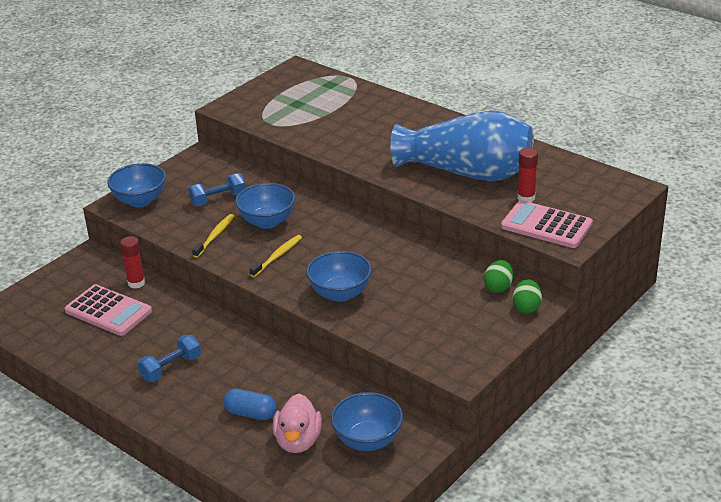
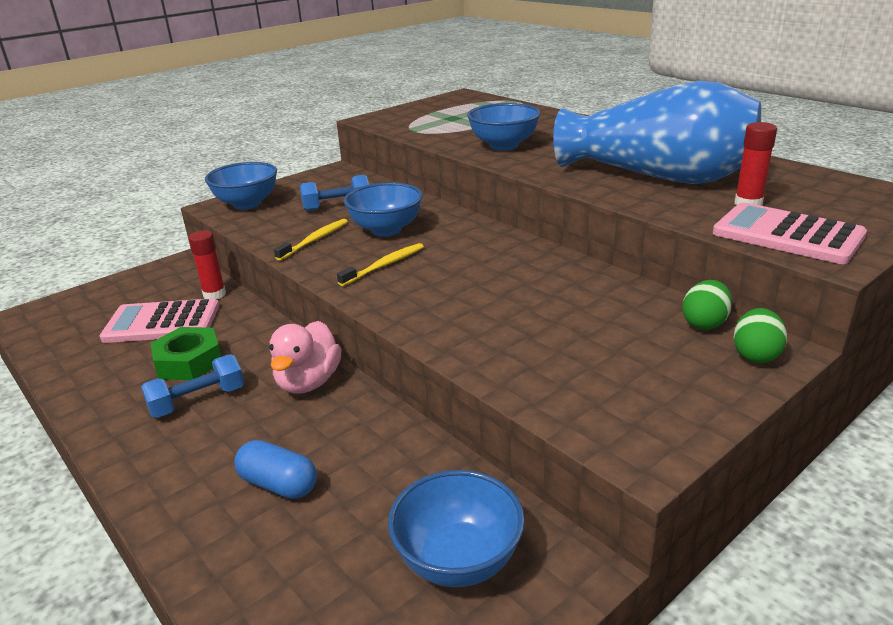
camera: 10 degrees right, 5 degrees down
pink calculator [64,284,152,336] -> pink calculator turned 135 degrees clockwise [100,298,219,343]
pink duck [273,394,322,453] -> pink duck moved to [269,321,342,394]
blue bowl [306,251,372,302] -> blue bowl moved to [467,103,541,151]
none -> green nut [151,327,221,380]

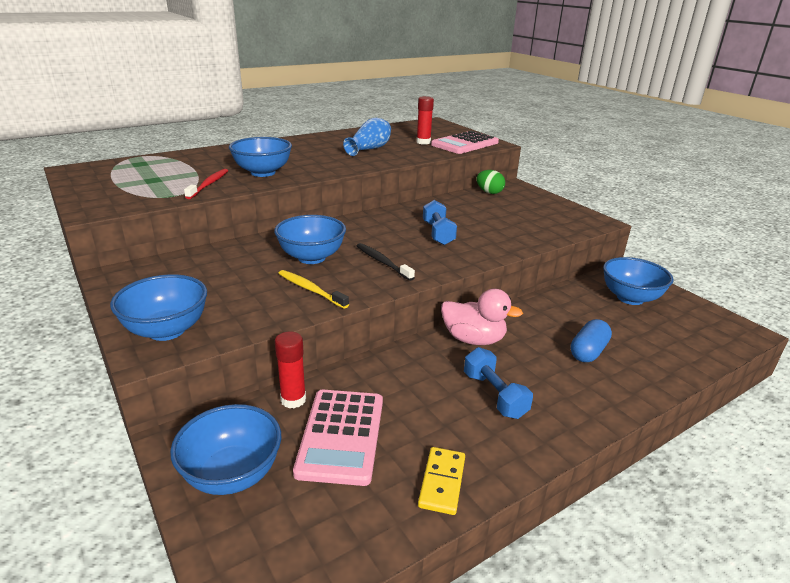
camera: 85 degrees left, 0 degrees up
green nut [151,327,221,380] -> none
blue dumbbell [300,175,369,211] -> blue dumbbell moved to [423,200,457,245]
yellow toothbrush [337,243,424,286] -> black toothbrush [357,243,415,281]
blue vase [553,81,761,184] -> blue vase [343,118,391,156], size x0.48
green egg [734,308,787,363] -> none
none -> blue bowl [170,404,281,495]
none -> red toothbrush [184,169,228,199]
none -> yellow domino [418,447,465,515]

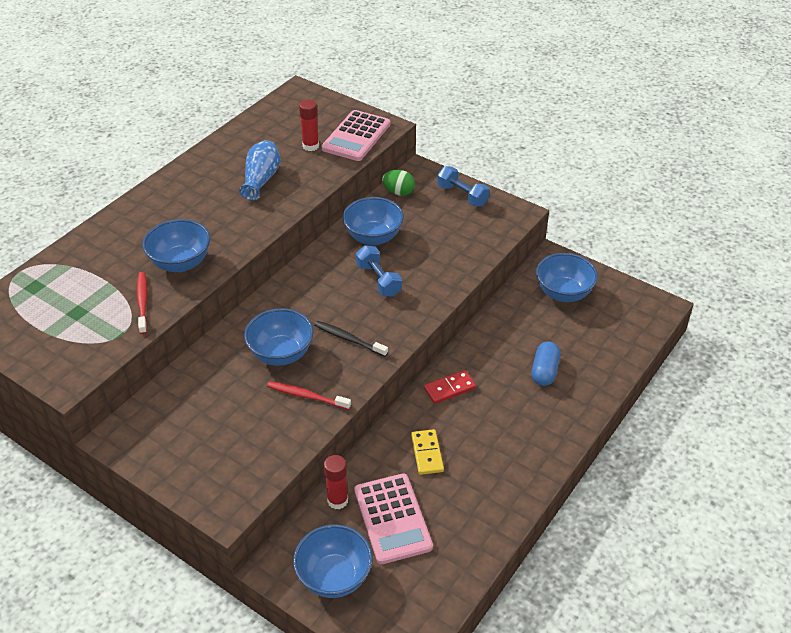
camera: 20 degrees left, 15 degrees up
blue bowl [110,274,207,341] -> blue bowl moved to [343,197,404,245]
yellow toothbrush [278,270,349,309] -> red toothbrush [267,381,351,410]
yellow domino [418,447,465,515] -> yellow domino moved to [411,429,444,475]
pink duck [441,289,523,345] -> red domino [424,370,476,404]
blue dumbbell [464,347,533,419] -> blue dumbbell moved to [437,166,490,206]

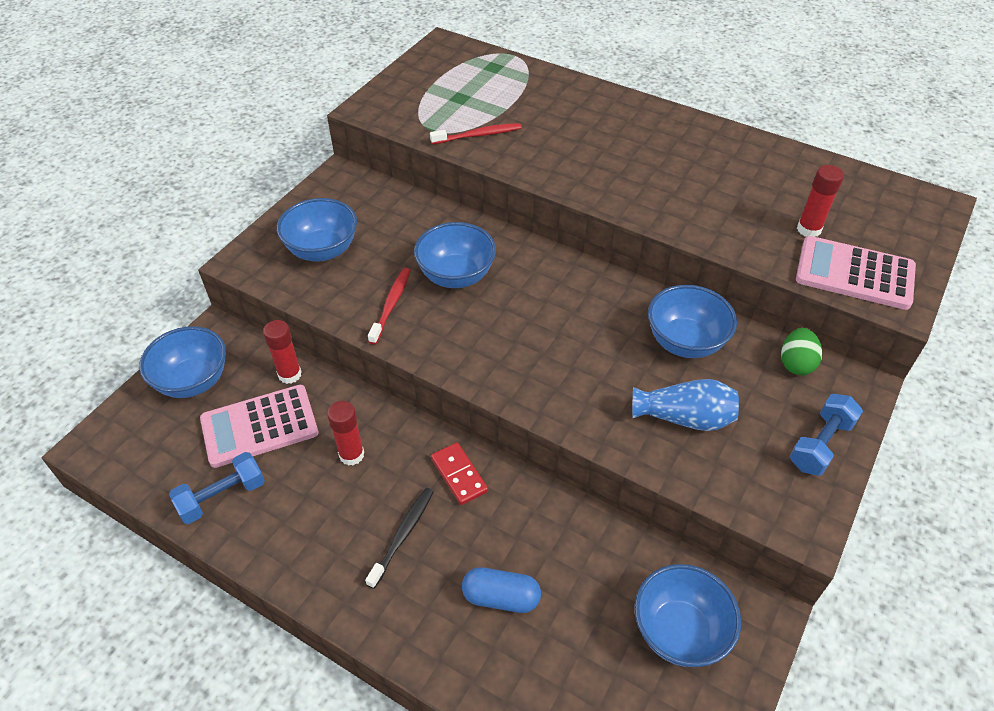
camera: 85 degrees right, 5 degrees up
blue bowl [142,219,210,272] -> blue bowl moved to [277,198,357,262]
blue vase [239,140,280,200] -> blue vase moved to [632,379,739,431]
black toothbrush [314,321,388,357] -> black toothbrush moved to [365,488,434,589]
blue dumbbell [356,245,402,297] -> blue dumbbell moved to [169,452,265,524]
yellow domino [411,429,444,475] -> red glue stick [327,401,364,466]

